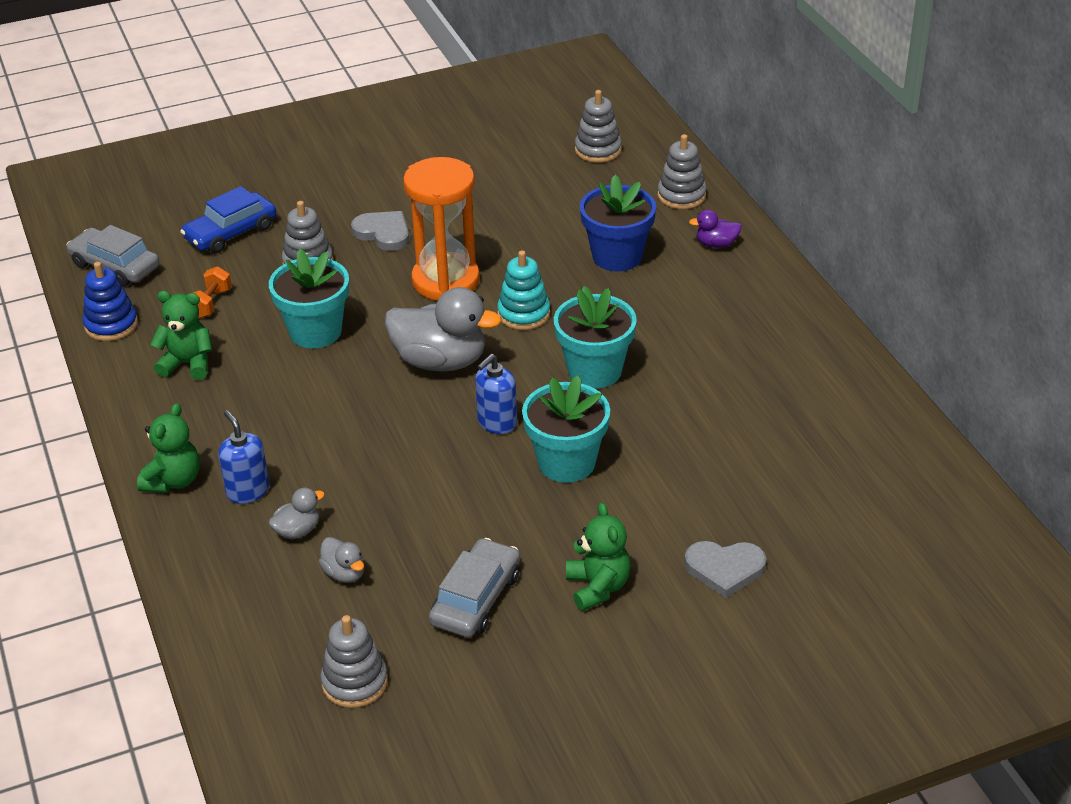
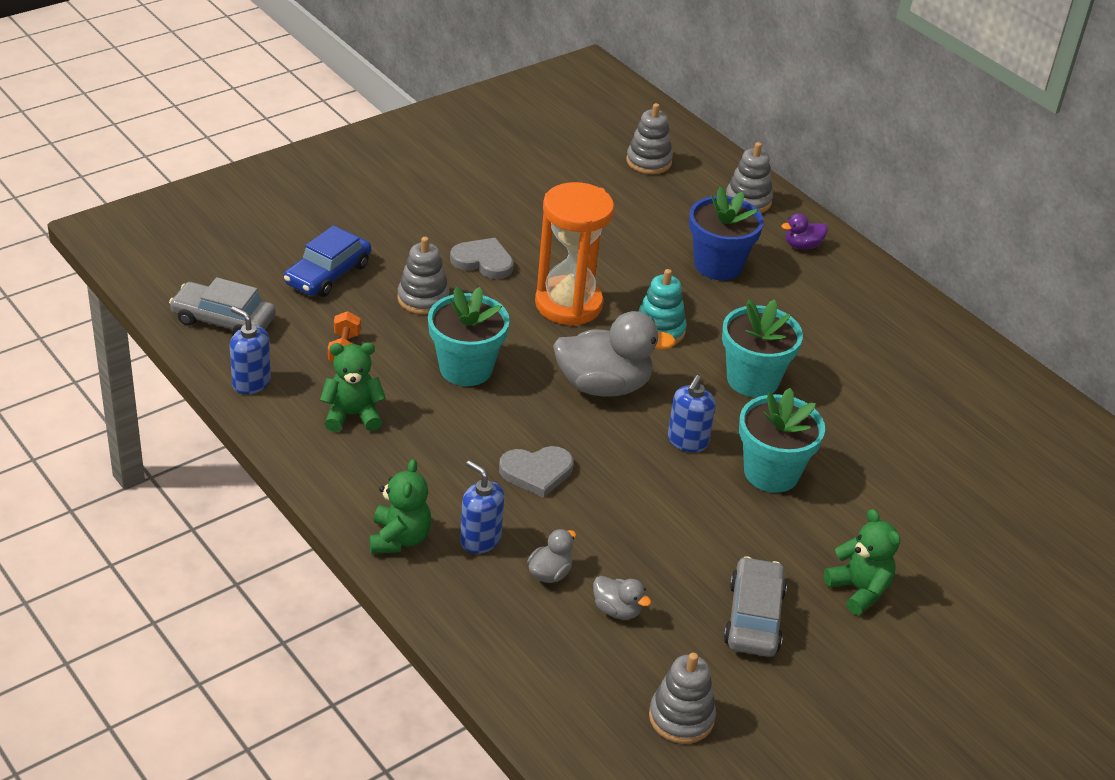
camera: 20 degrees left, 0 degrees up
blue stacking toy [83,262,138,341] -> blue soap dispenser [230,307,271,394]
grey heart [684,541,767,598] -> grey heart moved to [499,446,573,498]

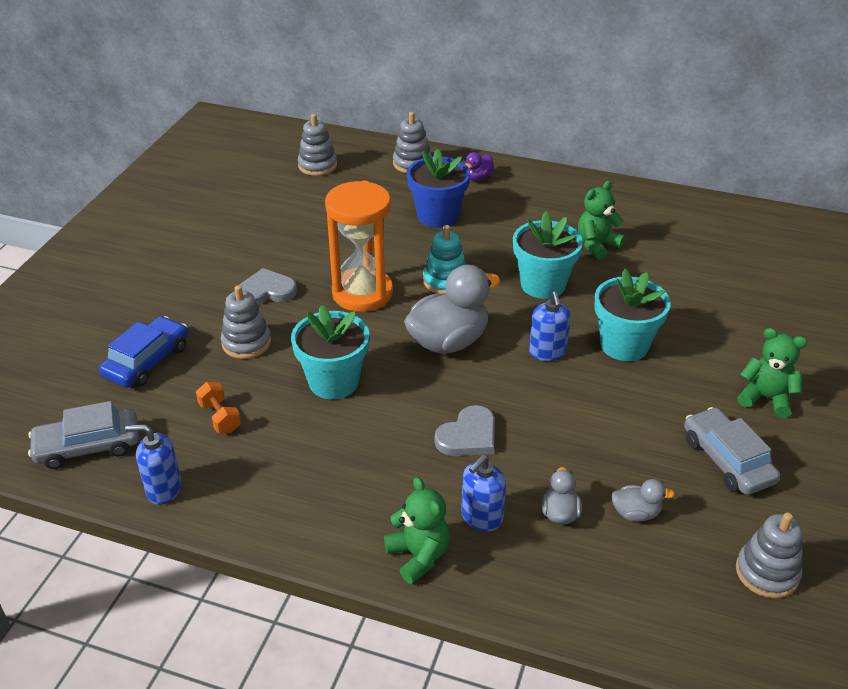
camera: 30 degrees left, 0 degrees up
blue car [284,225,371,297] -> blue car turned 150 degrees counterclockwise [99,316,188,387]
green teddy bear [320,342,386,432] -> green teddy bear moved to [578,181,625,260]
blue soap dispenser [460,460,504,554] -> blue soap dispenser turned 60 degrees counterclockwise [461,455,506,531]

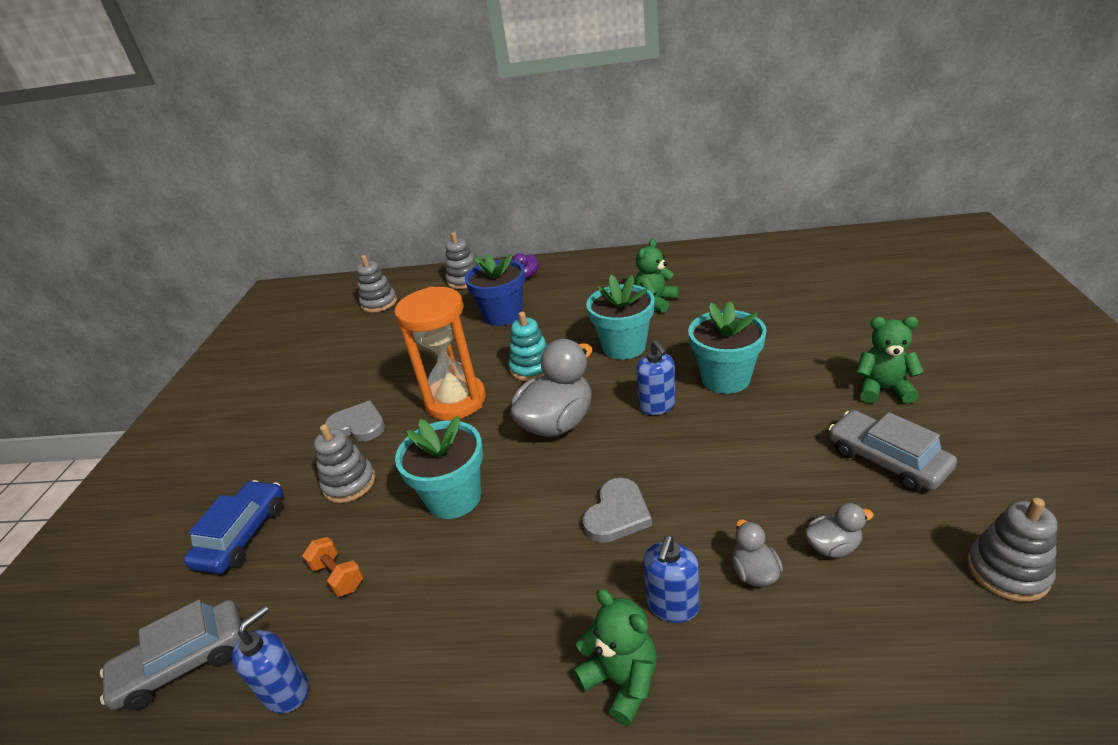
camera: 10 degrees left, 5 degrees down
blue soap dispenser [125,424,182,505] -> blue soap dispenser turned 135 degrees clockwise [232,605,309,714]
grey heart [239,268,297,305] -> grey heart turned 45 degrees clockwise [325,400,385,441]

